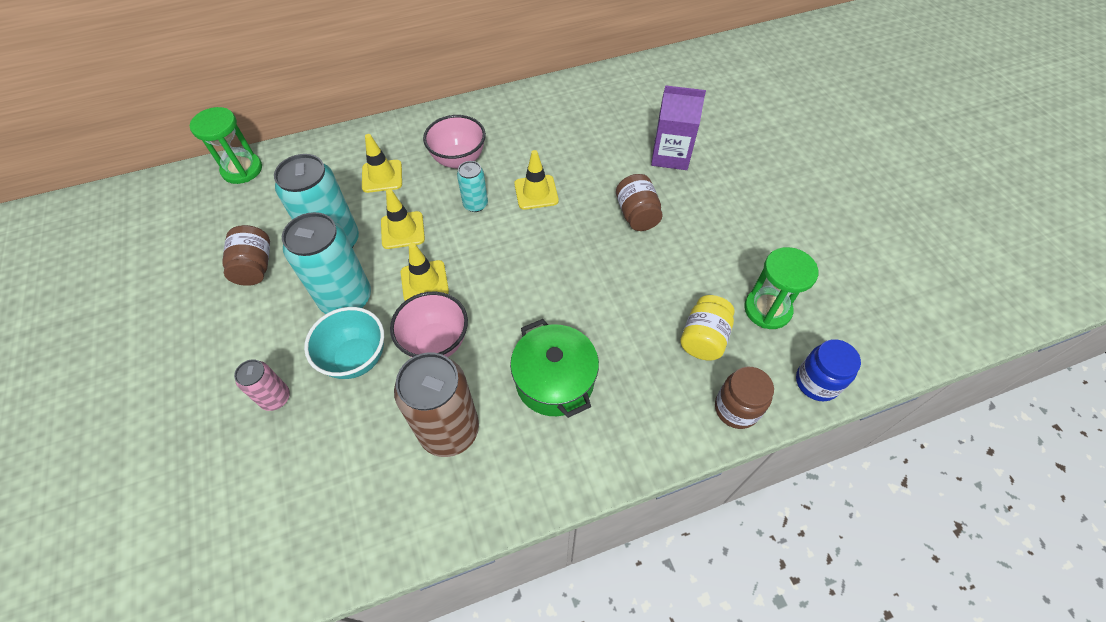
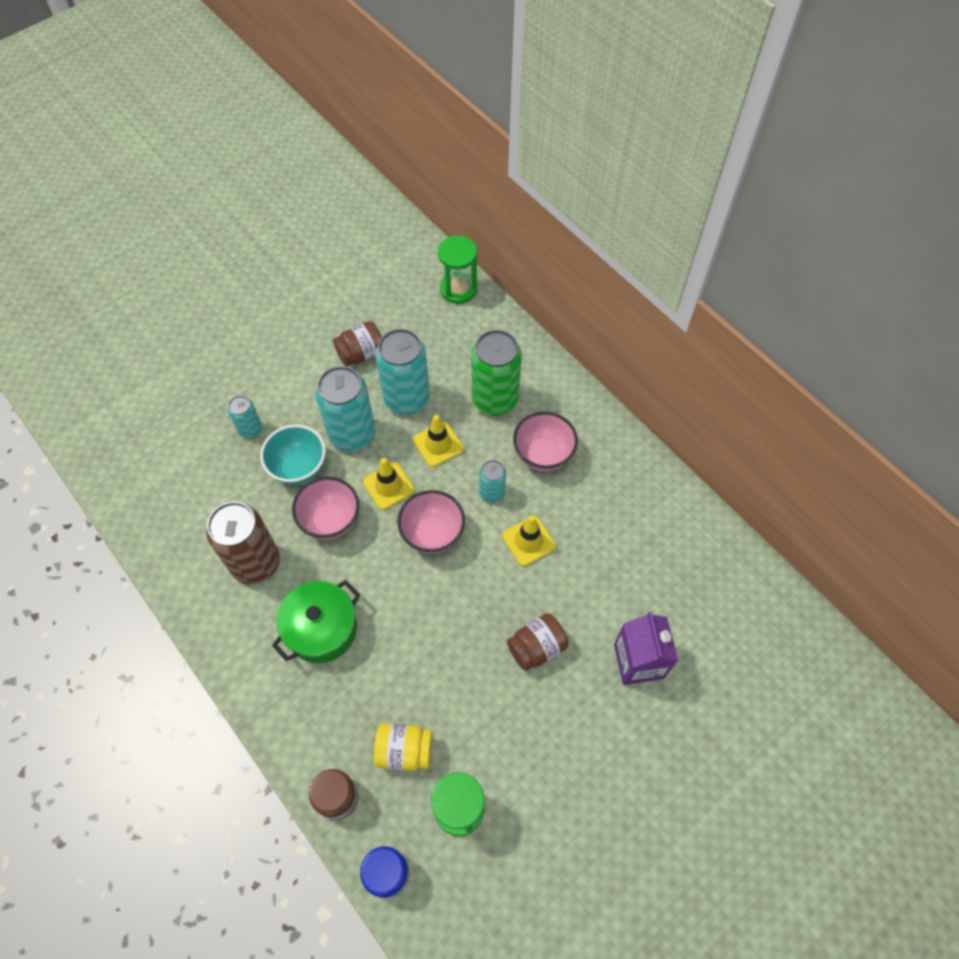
camera: 70 degrees right, 5 degrees up
pink can [234,360,290,411] -> turquoise can [228,396,262,439]
yellow traffic cone [362,134,402,193] -> green can [471,330,522,416]
none -> pink bowl [397,490,465,554]

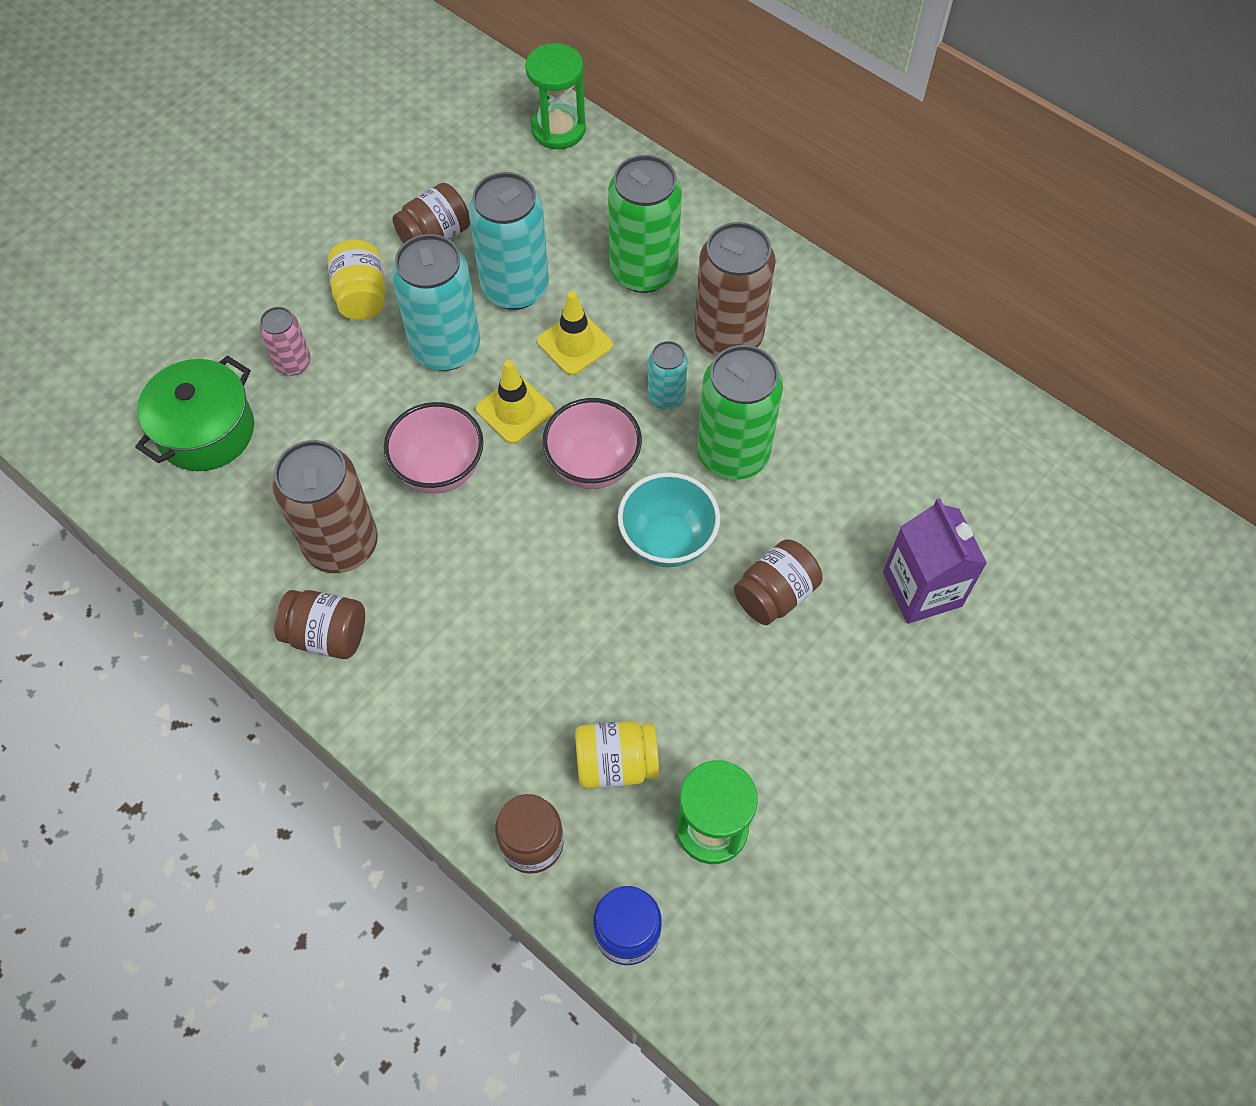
camera: 10 degrees left, 0 degrees up
turquoise can [228,396,262,439] -> pink can [259,307,311,375]
turquoise bowl [260,424,326,485] -> turquoise bowl moved to [618,472,720,567]
green pot [272,580,361,663] -> green pot moved to [135,355,254,471]
yellow traffic cone [502,515,556,566] -> green can [697,345,783,480]
pink bowl [513,412,578,472] -> brown can [694,222,776,356]
none -> brown jar [274,590,365,659]
none -> yellow jar [328,239,386,320]

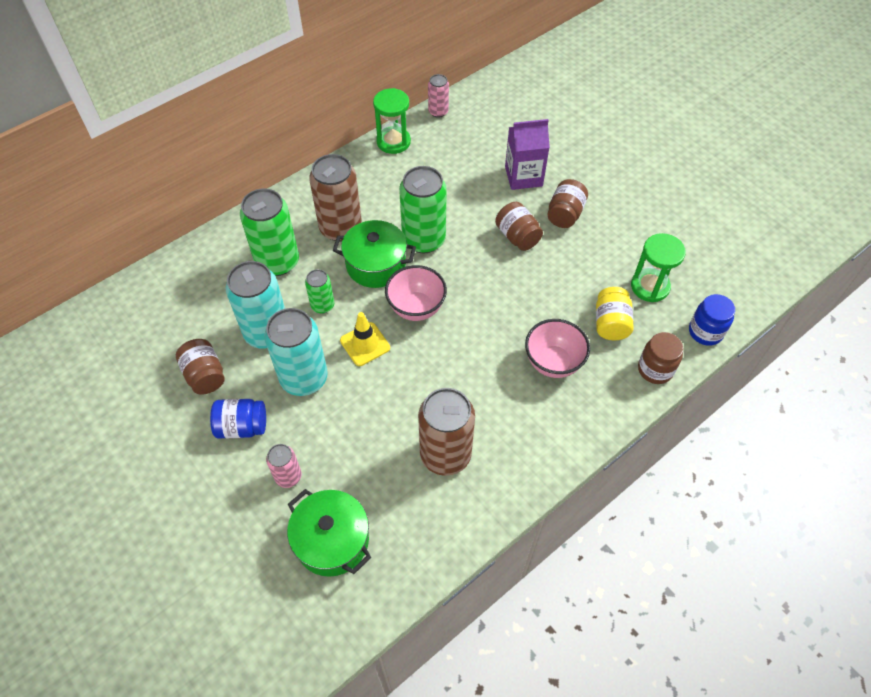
camera: 80 degrees left, 5 degrees down
brown jar [274,590,365,659] -> brown jar moved to [547,179,588,228]
yellow jar [328,239,386,320] -> blue jar [210,399,266,439]
pink bowl [384,402,484,494] -> pink bowl moved to [525,319,590,378]
green hourglass [525,43,586,149] -> green hourglass moved to [373,88,411,154]
yellow traffic cone [537,291,613,375] -> green can [305,269,334,314]
turquoise bowl [618,472,720,567] -> none
turquoise can [648,341,688,409] -> green pot [333,220,416,288]
none -> pink can [428,74,449,118]

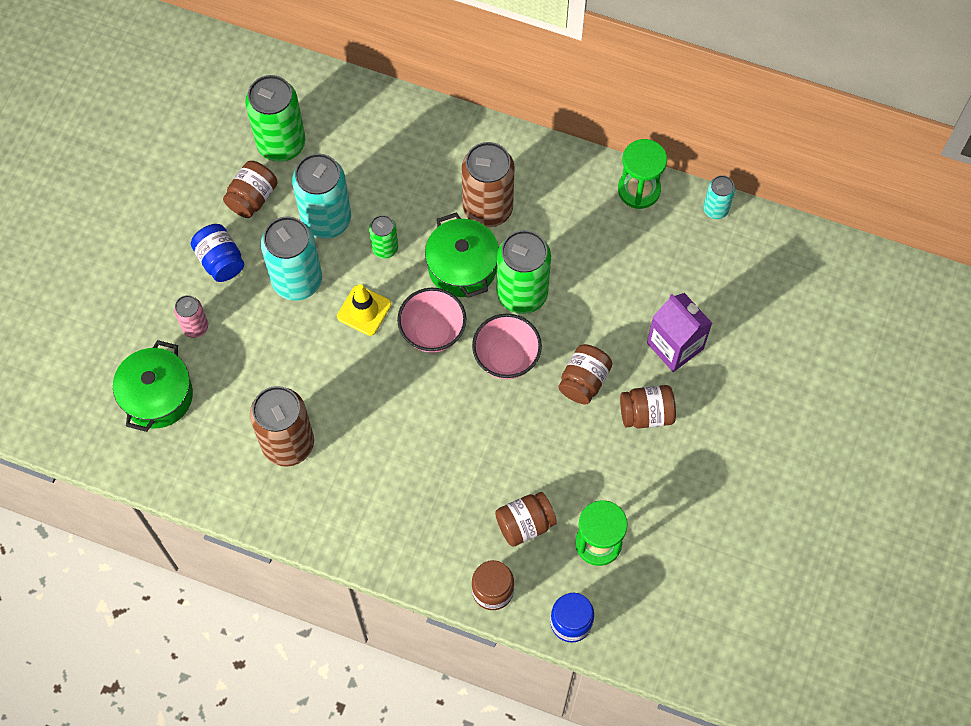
camera: 60 degrees right, 10 degrees up
green can [240,188,299,276] -> green can moved to [245,75,306,162]
pink can [428,74,449,118] -> turquoise can [703,175,735,219]
pink bowl [525,319,590,378] -> pink bowl moved to [472,314,542,379]
yellow jar [596,287,634,340] -> brown jar [495,492,557,546]

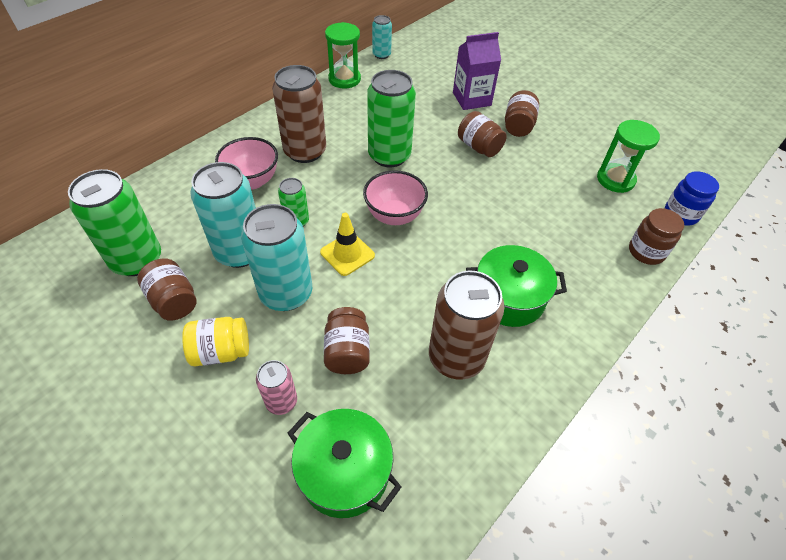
camera: 70 degrees left, 15 degrees down
blue jar [191,224,244,282] -> yellow jar [182,317,249,366]
green pot [425,212,499,298] -> green pot moved to [466,245,567,327]
pink bowl [472,314,542,379] -> pink bowl moved to [215,137,278,190]
brown jar [495,492,557,546] -> brown jar moved to [324,307,370,374]

